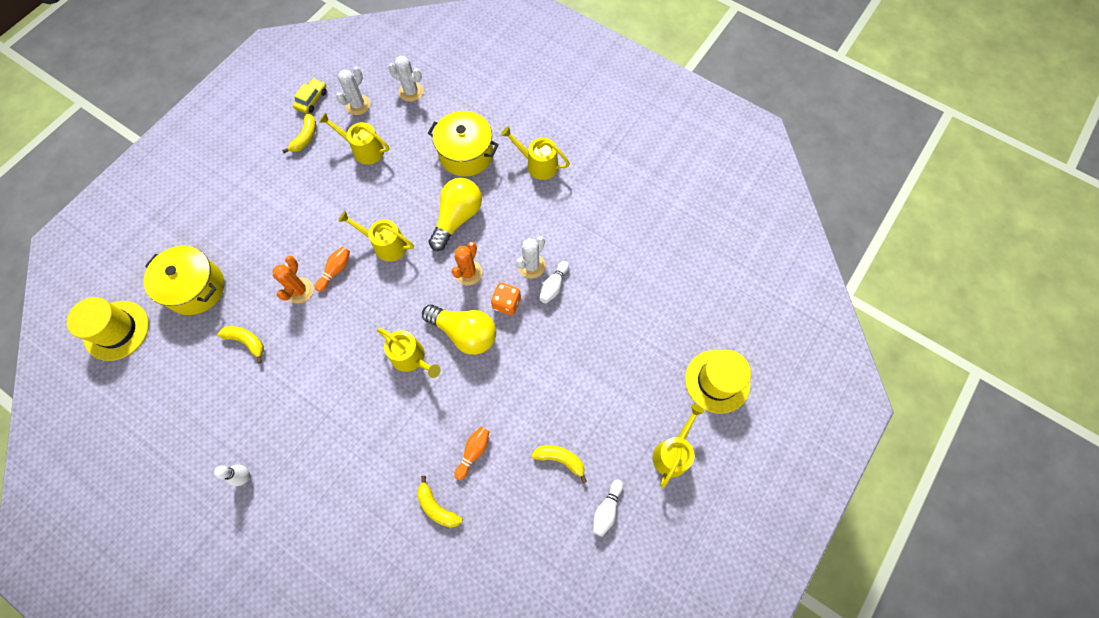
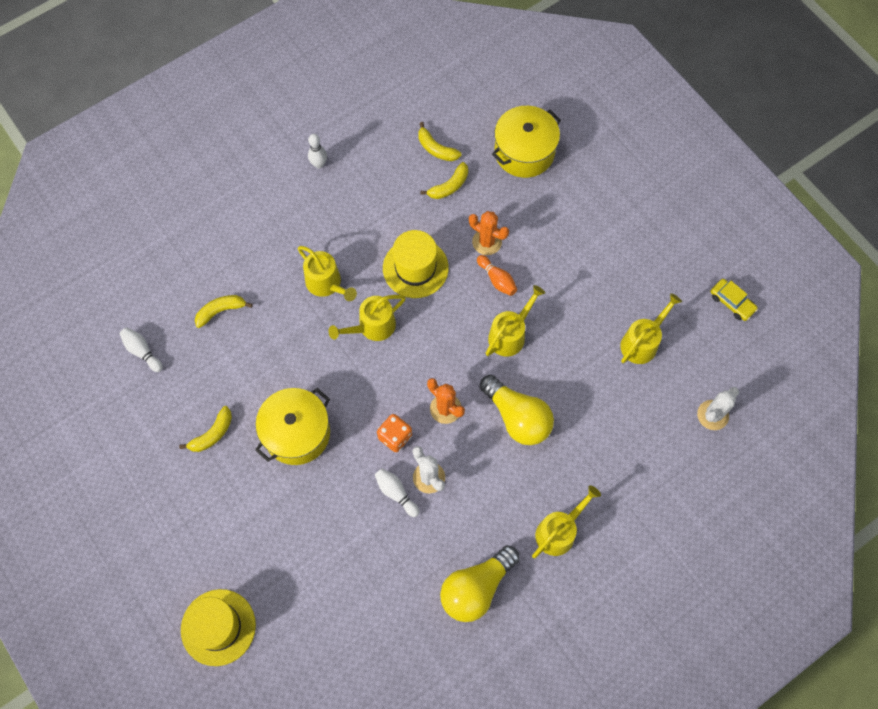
camera: 110 degrees right, 0 degrees up
yellow hat [67,297,149,361] -> yellow hat moved to [383,230,449,298]
yellow banana [282,114,316,153] -> yellow banana moved to [418,122,462,161]
white cactus [336,66,370,115] -> none
yellow light bulb [422,305,496,355] -> yellow light bulb moved to [440,545,520,622]
yellow pot [428,111,499,177] -> yellow pot moved to [255,388,330,465]
orange bowling pin [454,427,489,480] -> none
white bowling pin [593,479,623,537] -> white bowling pin moved to [119,327,163,372]
yellow watering can [653,404,705,488] -> yellow watering can moved to [298,246,357,301]

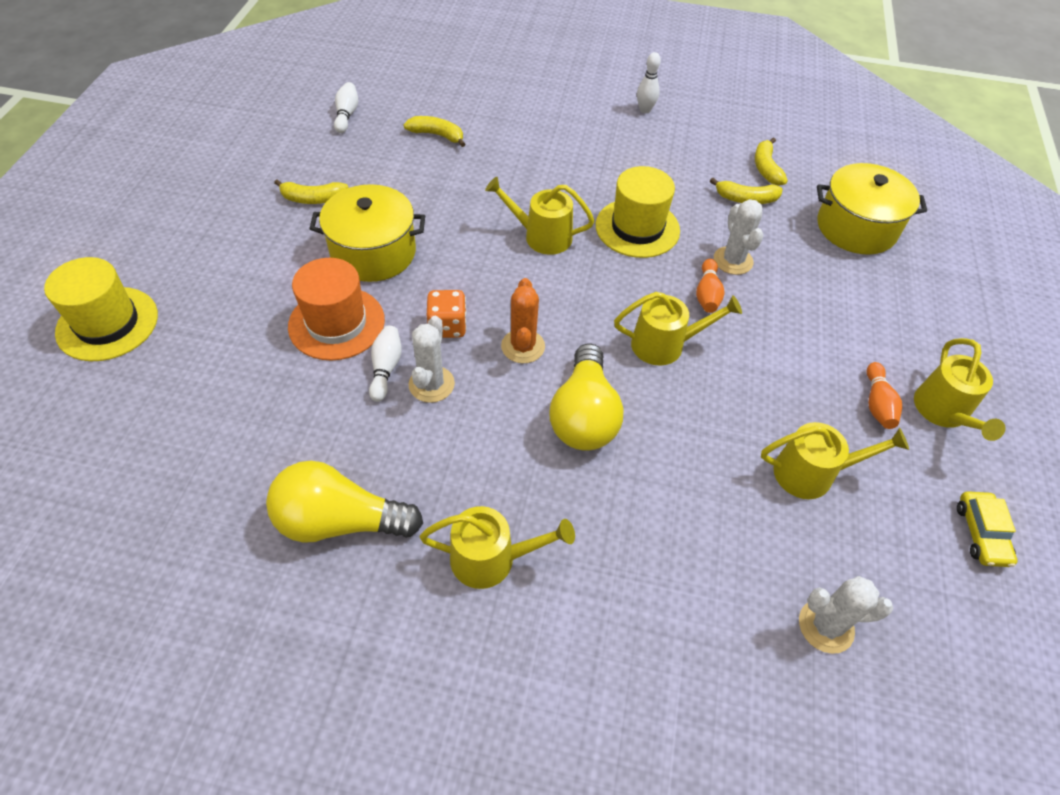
camera: 45 degrees right, 15 degrees down
yellow watering can [298,246,357,301] -> yellow watering can moved to [914,338,1006,441]
orange cactus [469,211,509,255] -> white cactus [714,199,763,275]
none -> orange hat [288,258,385,361]
none -> orange bowling pin [866,362,902,429]

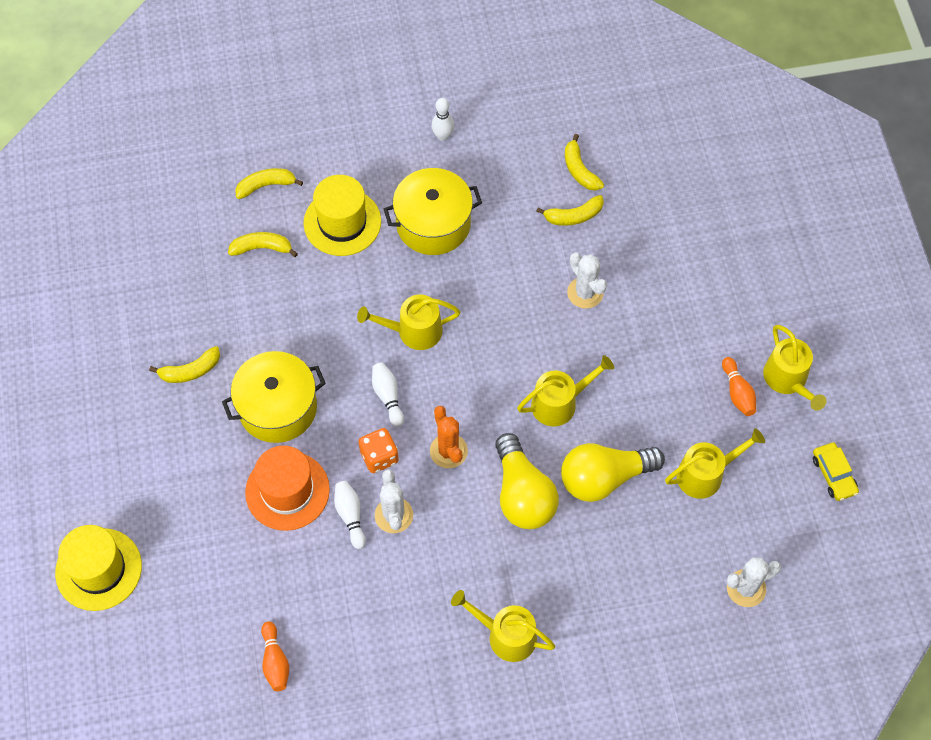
camera: 20 degrees left, 10 degrees up
yellow light bulb [266,461,423,543] -> yellow light bulb moved to [561,443,665,502]
white bowling pin [334,82,358,133] -> white bowling pin moved to [372,363,404,427]
yellow watering can [420,506,575,589] -> yellow watering can turned 135 degrees counterclockwise [451,590,555,662]
yellow hat [596,166,680,258] -> yellow hat moved to [304,175,381,256]
orange bowling pin [696,259,725,313] -> orange bowling pin moved to [261,621,289,691]
yellow pot [817,163,927,255] -> yellow pot moved to [384,168,482,255]
none -> yellow banana [235,168,303,199]

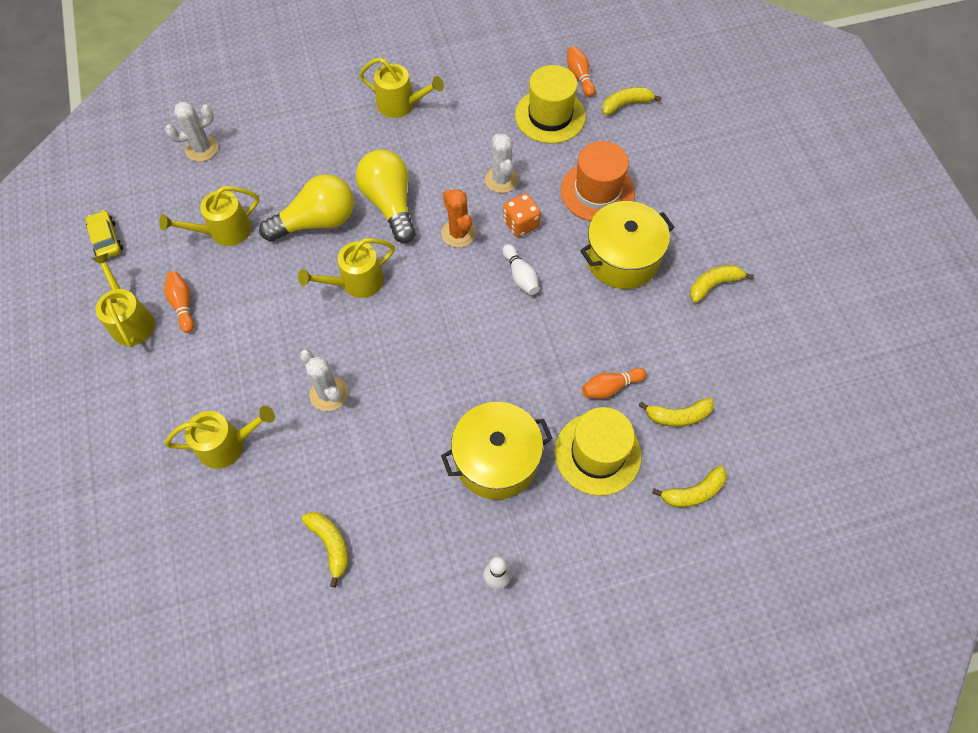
camera: 175 degrees right, 0 degrees up
yellow hat [55,525,142,611] -> yellow hat moved to [515,65,586,144]
white bowling pin [334,481,366,549] -> none
yellow watering can [357,294,460,350] -> yellow watering can moved to [165,406,275,469]
yellow banana [536,195,604,226] -> yellow banana moved to [602,87,662,115]
none -> orange bowling pin [582,368,647,399]

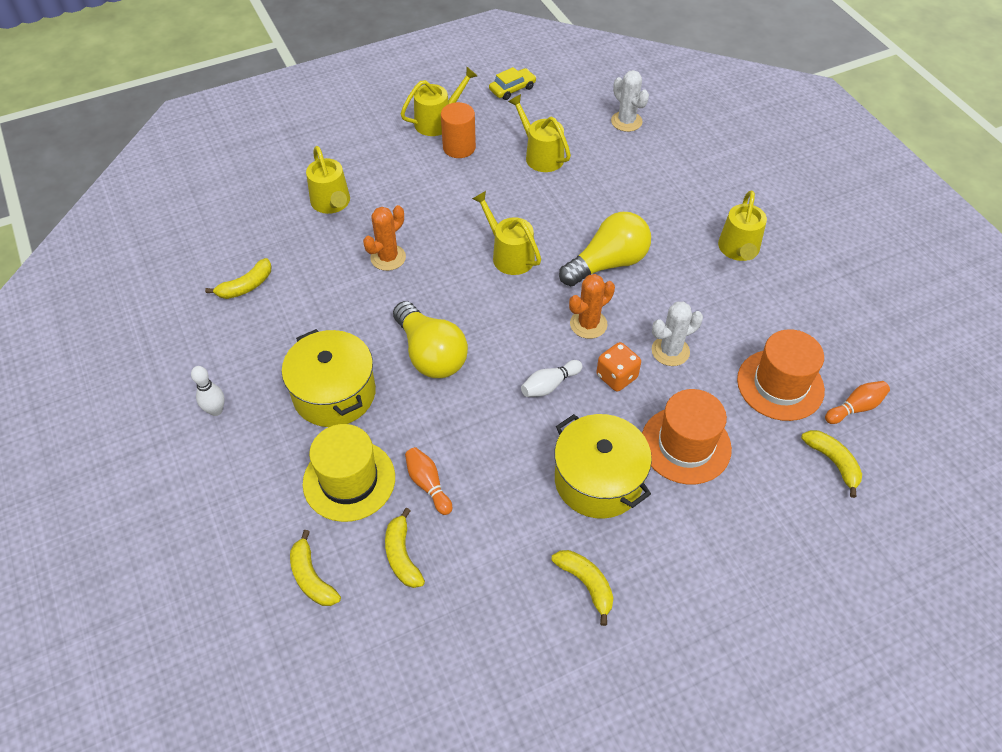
camera: 80 degrees right, 10 degrees down
orange bowling pin [164,271,194,333] -> orange cylinder [441,102,476,158]
yellow light bulb [259,174,354,242] -> yellow light bulb moved to [393,301,468,378]
white cactus [300,349,348,411] -> orange cactus [363,205,406,271]
yellow hat [515,65,586,144] -> orange hat [737,329,825,421]

